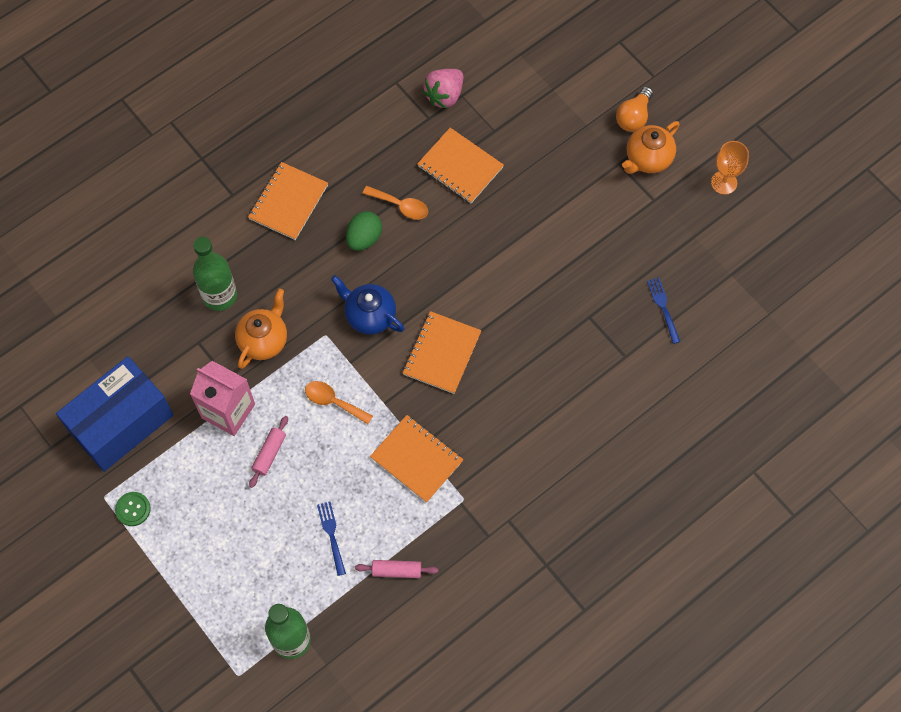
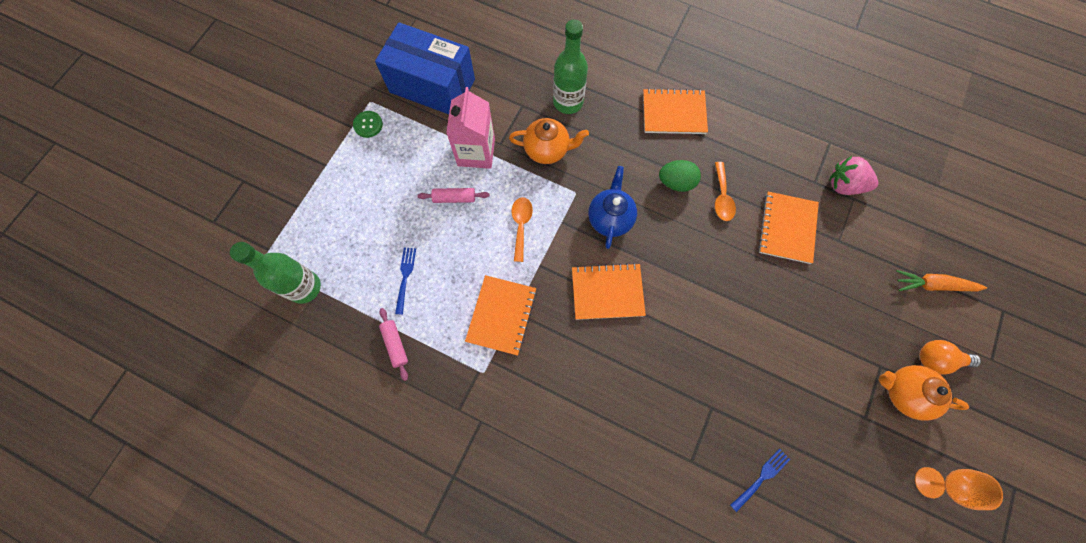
camera: 65 degrees right, 5 degrees up
blue fork [317,501,346,576] -> blue fork turned 45 degrees counterclockwise [395,248,416,315]
none -> orange carrot [896,270,987,291]

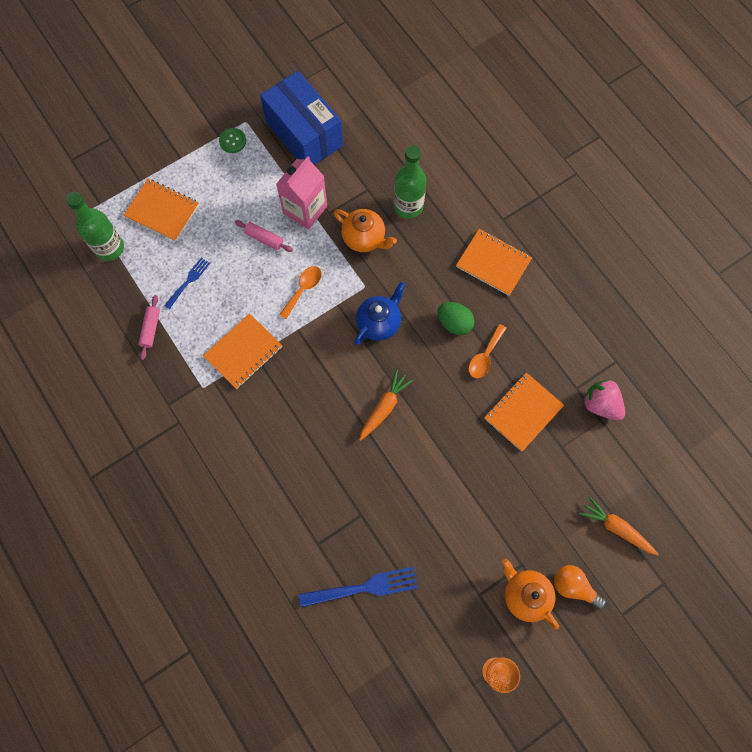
camera: 30 degrees right, 0 degrees up
orange notebook [572,263,646,320] -> orange notebook moved to [124,179,199,241]
blue fork [730,449,790,512] -> blue fork [299,567,418,607], size x1.70
none -> orange carrot [359,369,413,441]

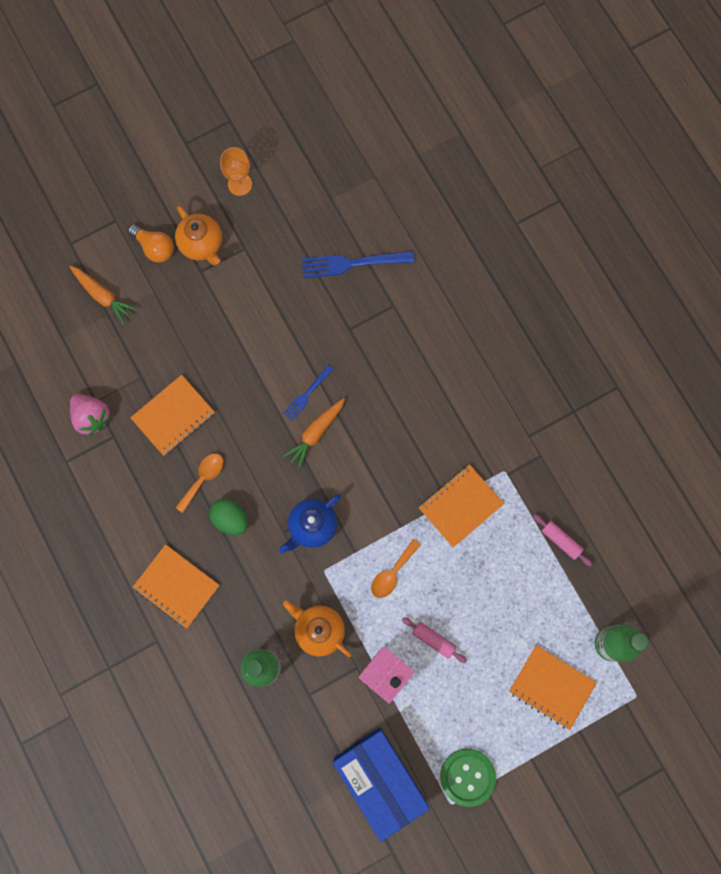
camera: 175 degrees left, 5 degrees up
pink rolling pin [138,295,160,360] -> pink rolling pin turned 60 degrees counterclockwise [533,514,592,566]
blue fork [164,257,210,309] -> blue fork moved to [283,365,333,421]
green button [219,128,246,153] -> green button [440,749,496,807], size x1.69

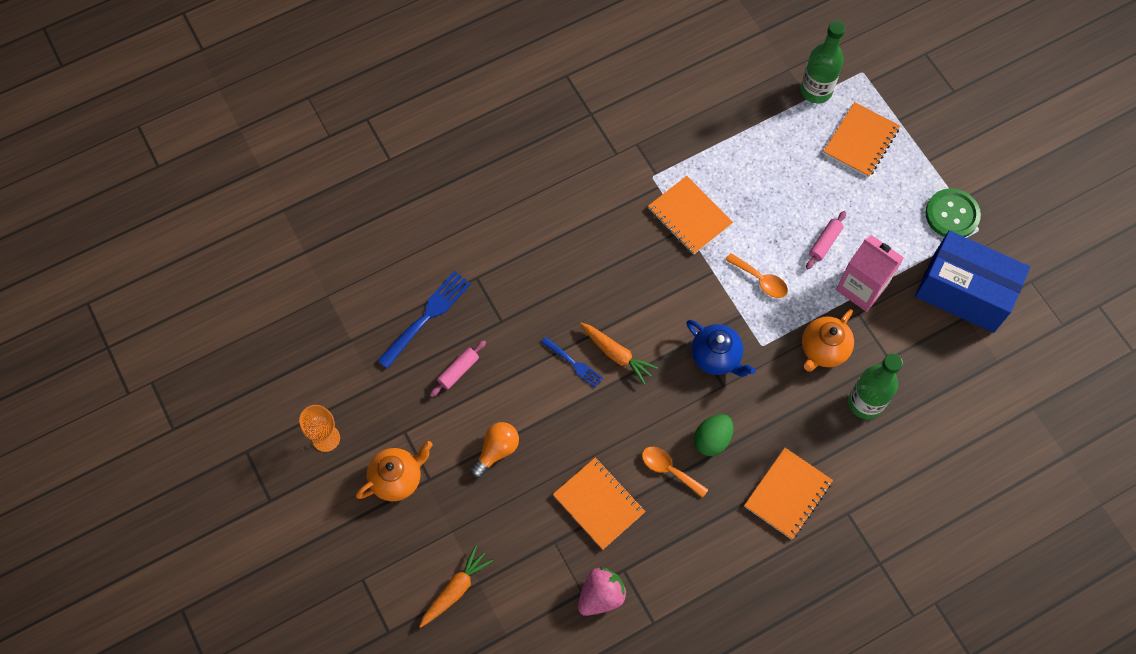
camera: 90 degrees left, 10 degrees down
orange light bulb [128,224,174,263] -> orange light bulb moved to [470,422,519,478]
blue fork [302,251,414,278] -> blue fork turned 135 degrees counterclockwise [377,271,471,369]
blue box [333,728,430,842] -> blue box turned 60 degrees clockwise [915,230,1030,333]
pink rolling pin [533,514,592,566] -> pink rolling pin moved to [430,340,486,397]

